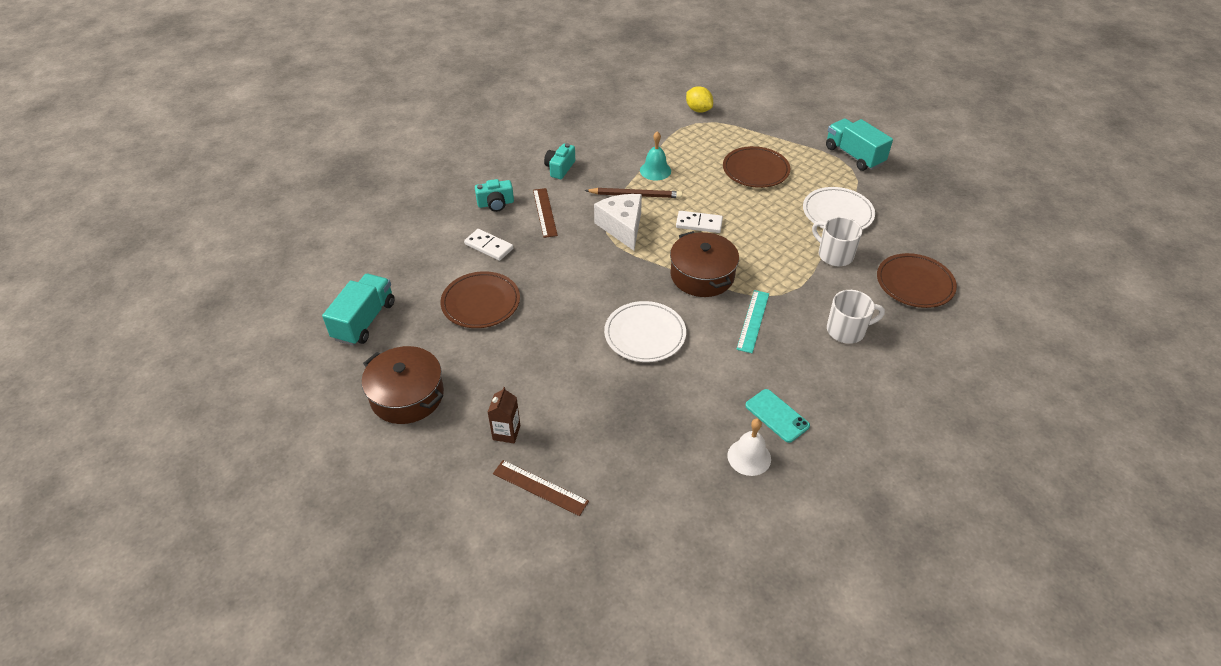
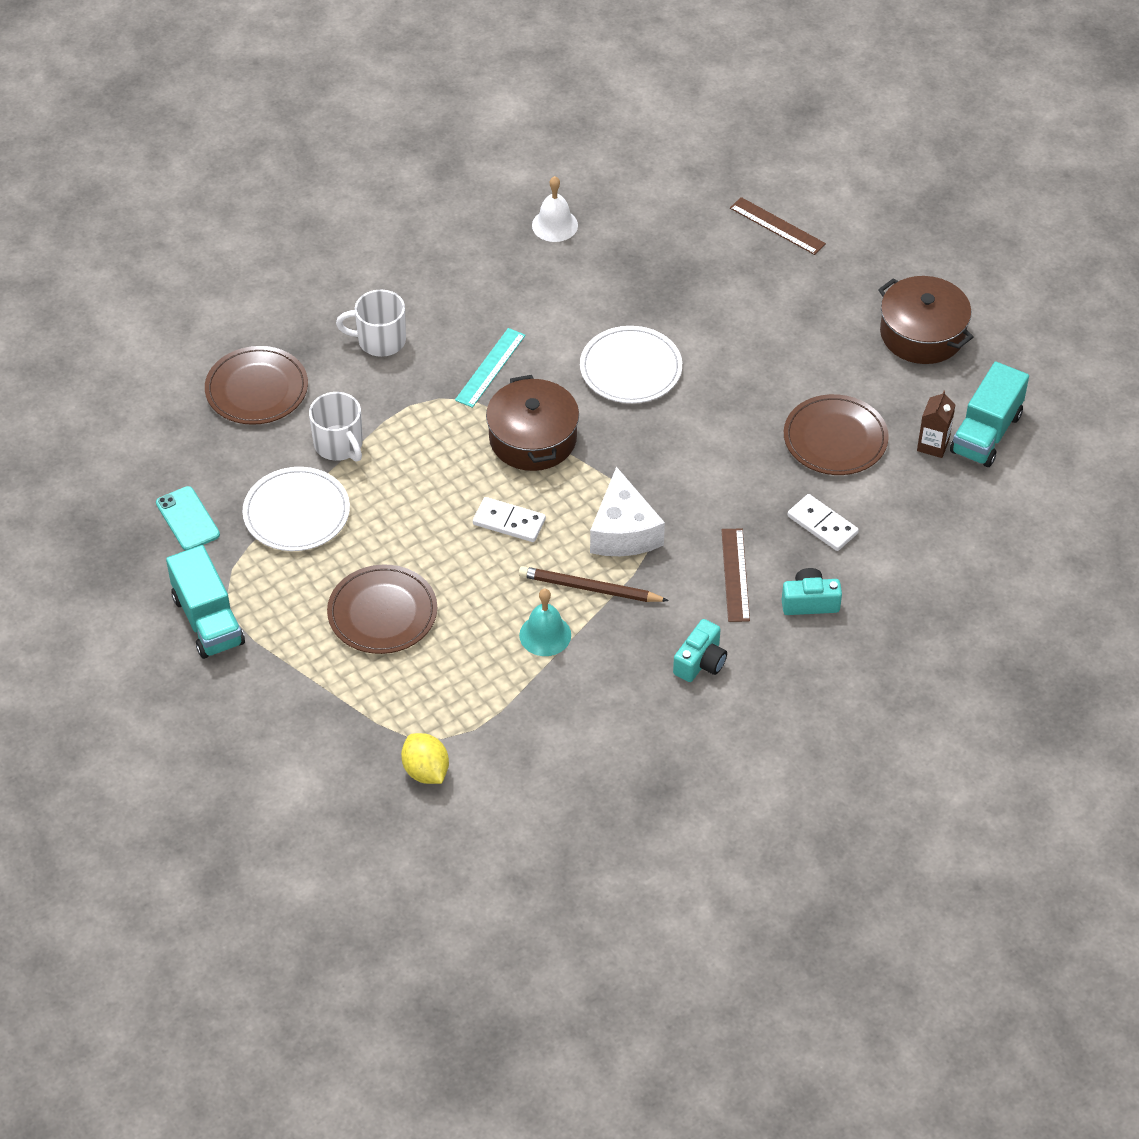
camera: 170 degrees left, 5 degrees up
brown carton [488,387,520,443] -> brown carton moved to [917,391,955,458]
turquoise phone [745,389,810,443] -> turquoise phone moved to [156,486,220,551]

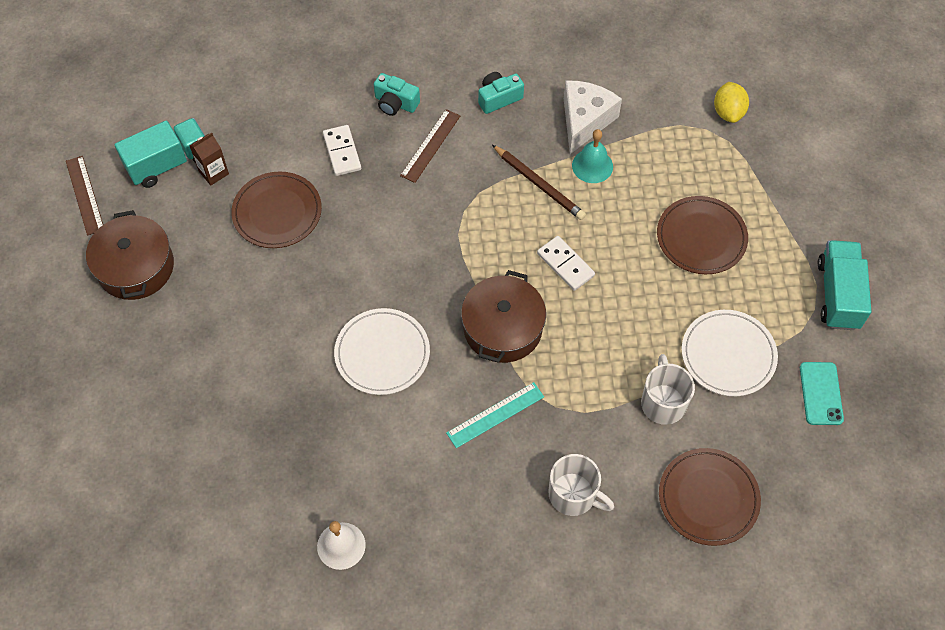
camera: 150 degrees left, 10 degrees up
white cheese [590,467,665,556] -> white cheese moved to [564,80,622,154]
brown ruler [730,197,826,255] -> brown ruler moved to [66,156,103,235]

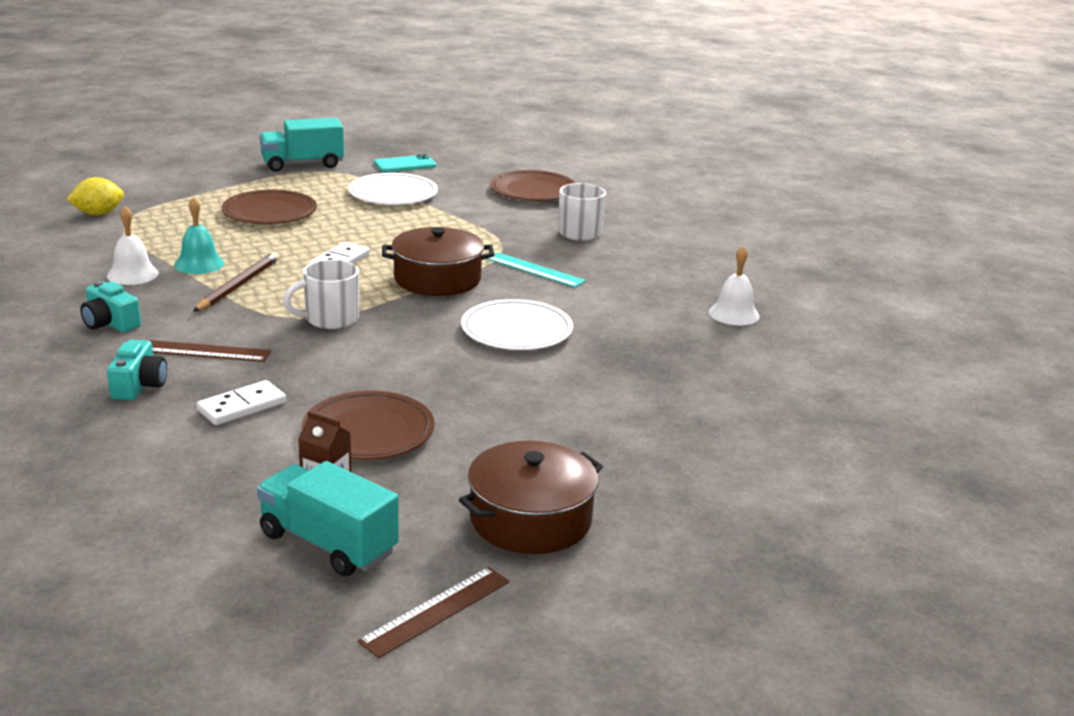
camera: 115 degrees left, 35 degrees down
white cheese [564,80,622,154] -> white bell [107,206,159,285]
white mug [641,354,695,425] -> white mug moved to [283,259,359,329]

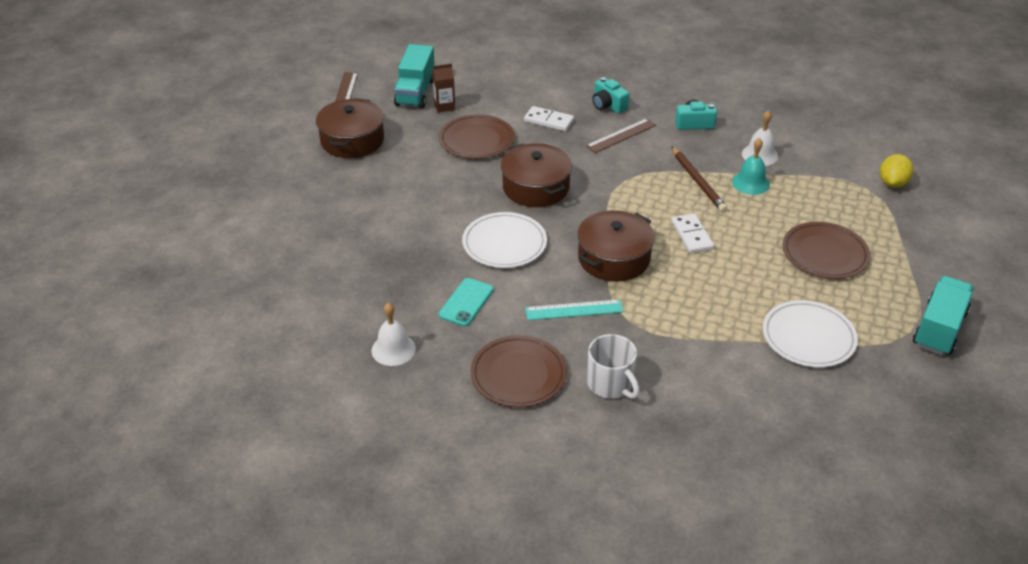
camera: 140 degrees right, 15 degrees up
white domino [197,380,286,425] -> white domino turned 75 degrees counterclockwise [524,106,574,131]
turquoise truck [257,461,399,577] -> turquoise truck turned 105 degrees clockwise [394,44,435,108]
white mug [283,259,359,329] -> none
turquoise phone [374,154,436,172] -> turquoise phone moved to [438,278,494,326]
brown plate [490,170,575,201] -> brown plate moved to [470,335,567,407]
none -> brown pot [501,143,572,207]

